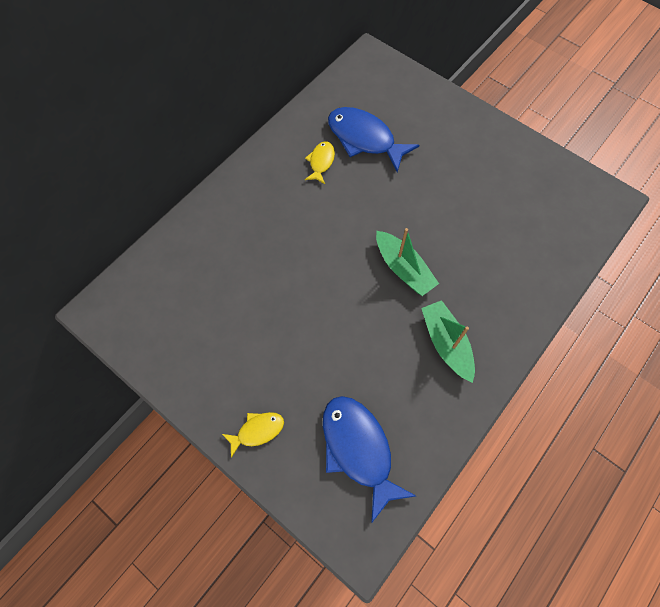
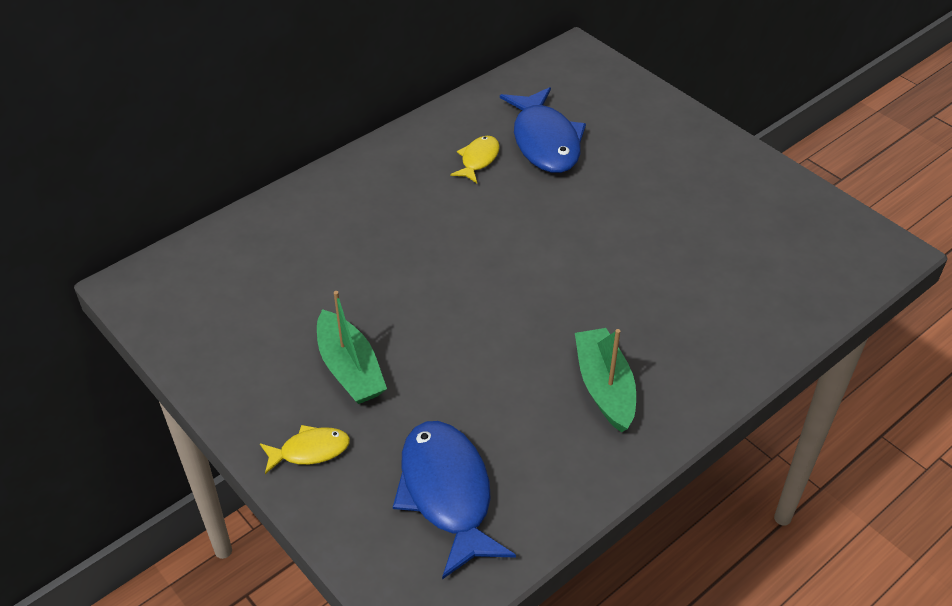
camera: 10 degrees right, 20 degrees down
blue fish [328,107,419,172] -> blue fish turned 150 degrees counterclockwise [500,87,586,173]
green boat [376,228,439,296] -> green boat moved to [317,291,387,404]

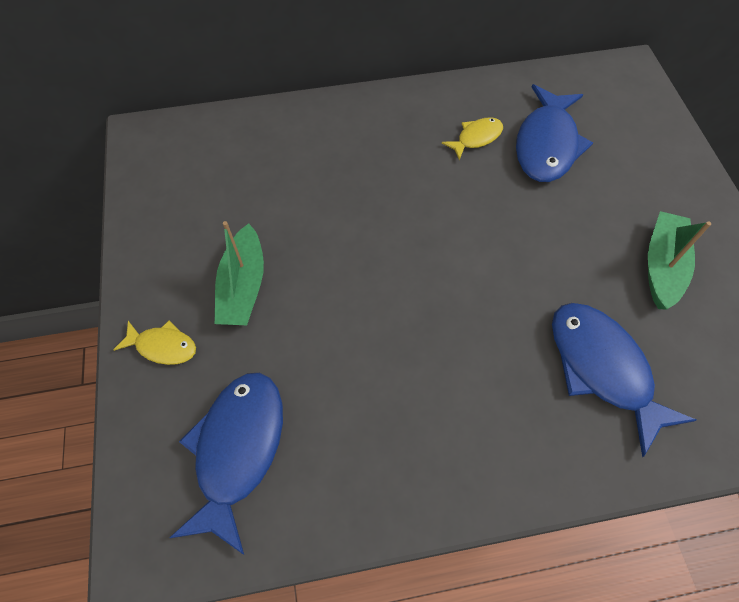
camera: 30 degrees right, 15 degrees up
green boat [575,328,636,433] -> green boat moved to [648,211,711,310]
none -> blue fish [552,303,696,457]

